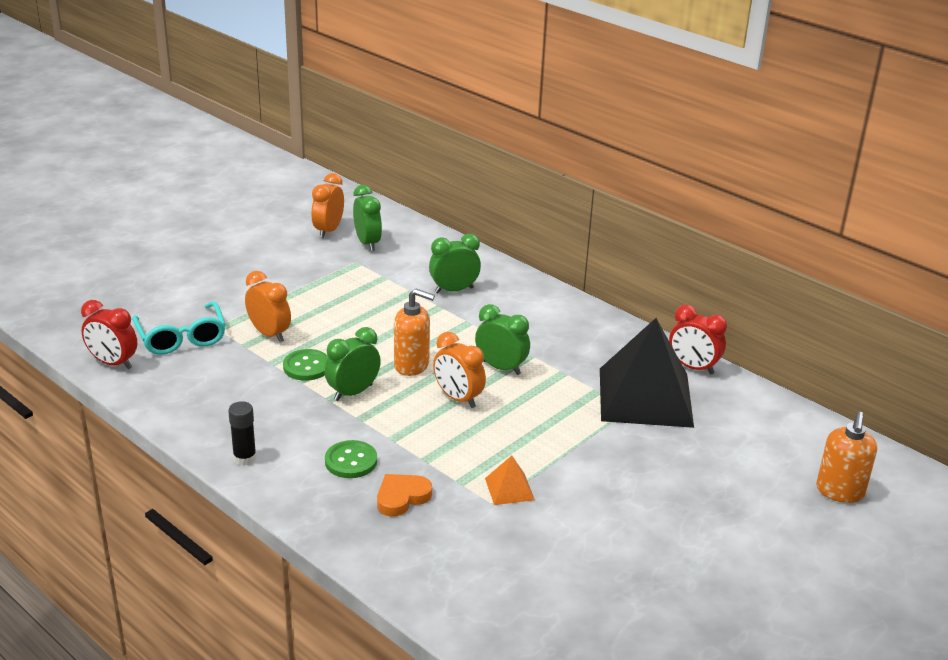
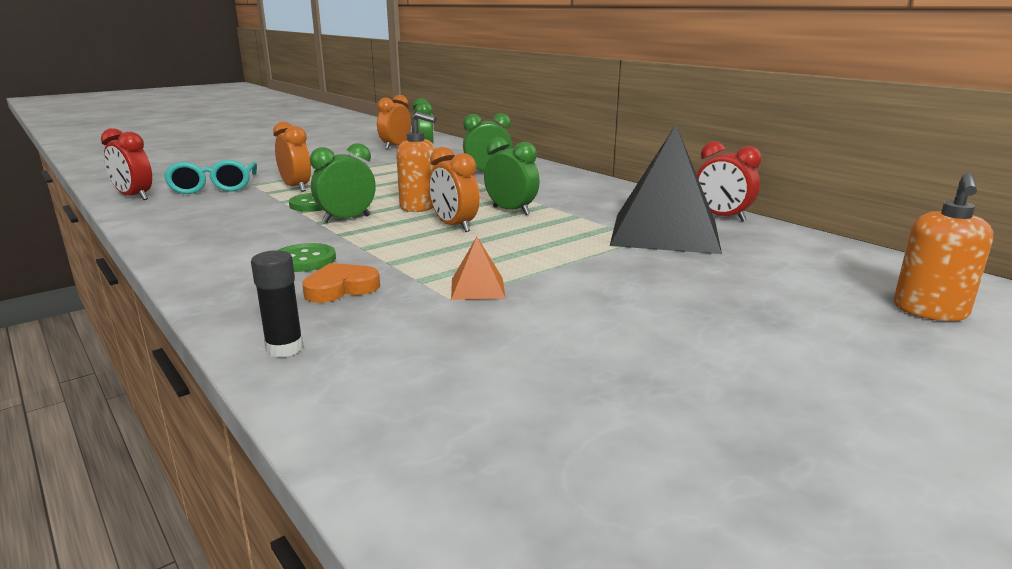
camera: 10 degrees right, 10 degrees down
black glue stick [228,401,257,466] -> black glue stick moved to [251,250,304,358]

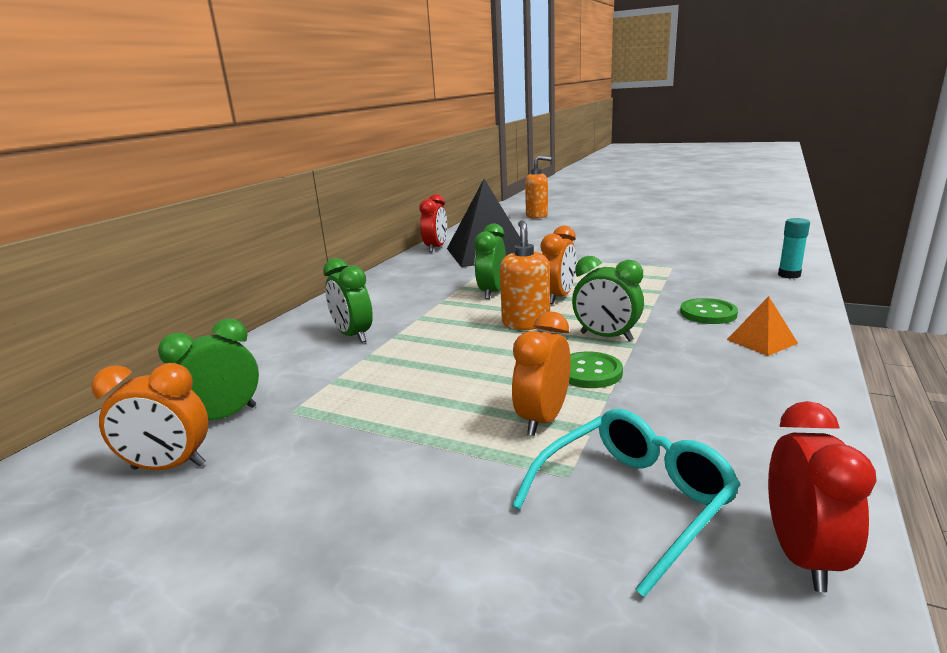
camera: 115 degrees left, 0 degrees up
black glue stick [251,250,304,358] -> turquoise glue stick [778,218,810,279]
orange heart [302,263,380,303] -> none
orange pyramid [451,237,506,300] -> orange pyramid moved to [727,296,798,356]

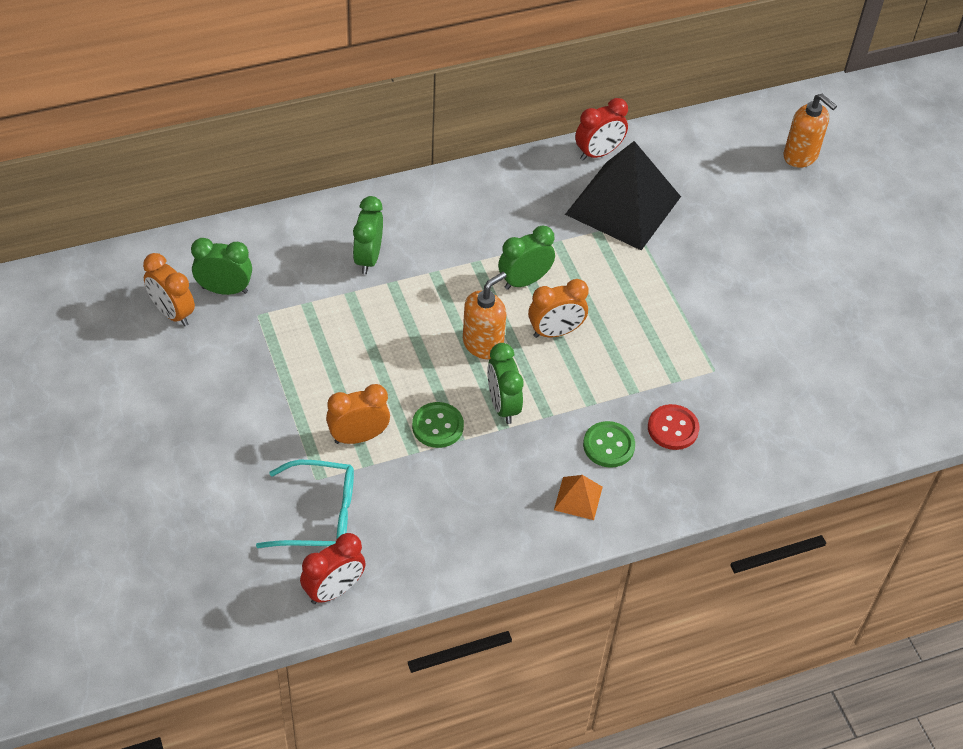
camera: 40 degrees right, 30 degrees up
turquoise glue stick [778,218,810,279] -> none
none -> red button [648,404,700,450]

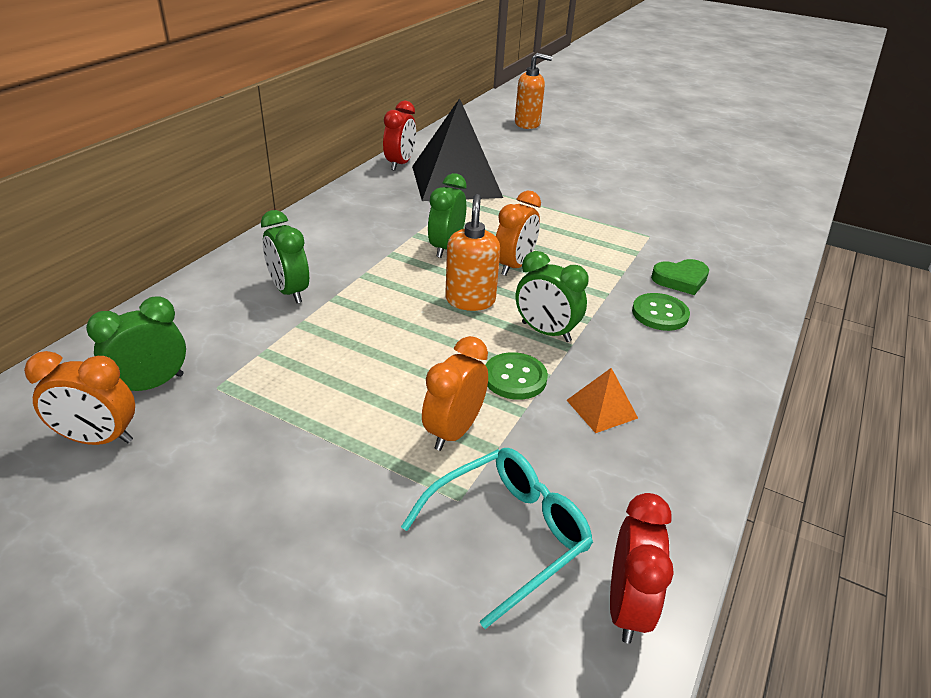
camera: 40 degrees left, 15 degrees down
orange pyramid [554,475,603,520] -> orange pyramid moved to [567,368,638,433]
red button [648,404,700,450] -> green heart [651,259,709,295]

